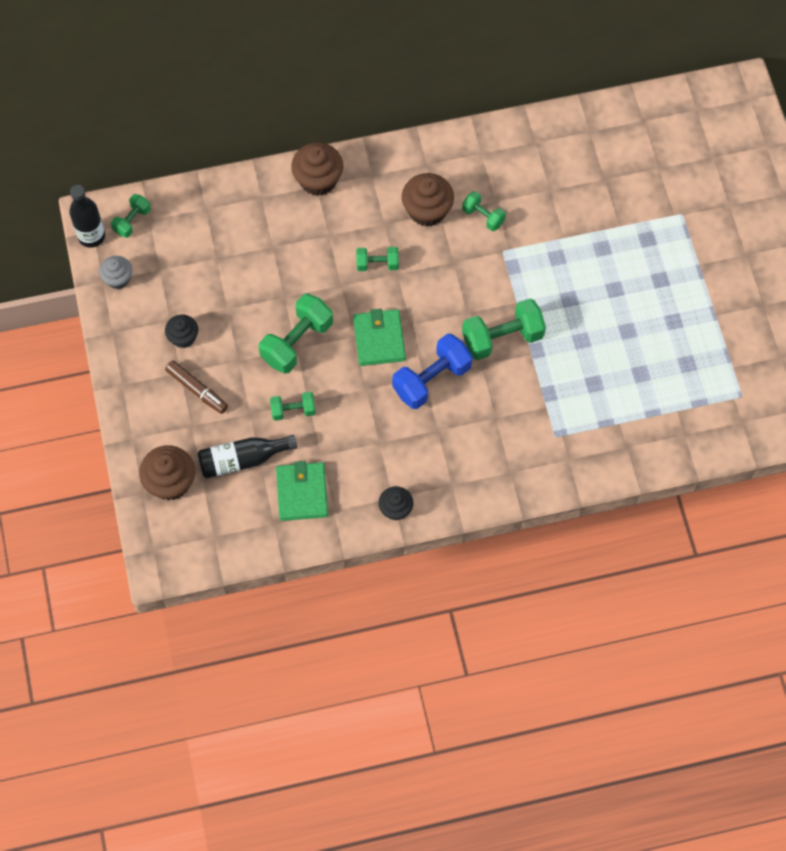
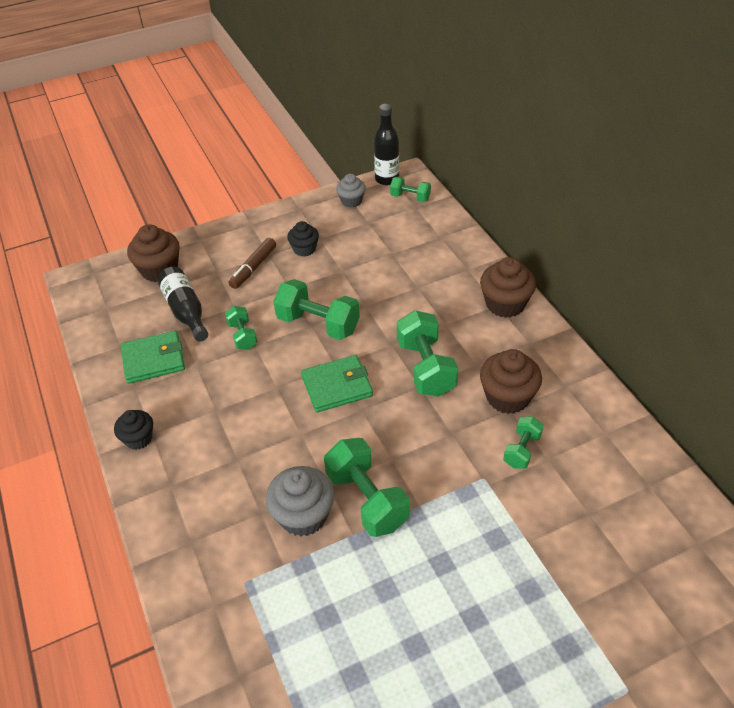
camera: 80 degrees right, 20 degrees down
green dumbbell [356,247,399,271] -> green dumbbell [397,310,458,397], size x1.79
blue dumbbell [392,333,473,409] -> none
none -> grey cupcake [266,466,335,536]

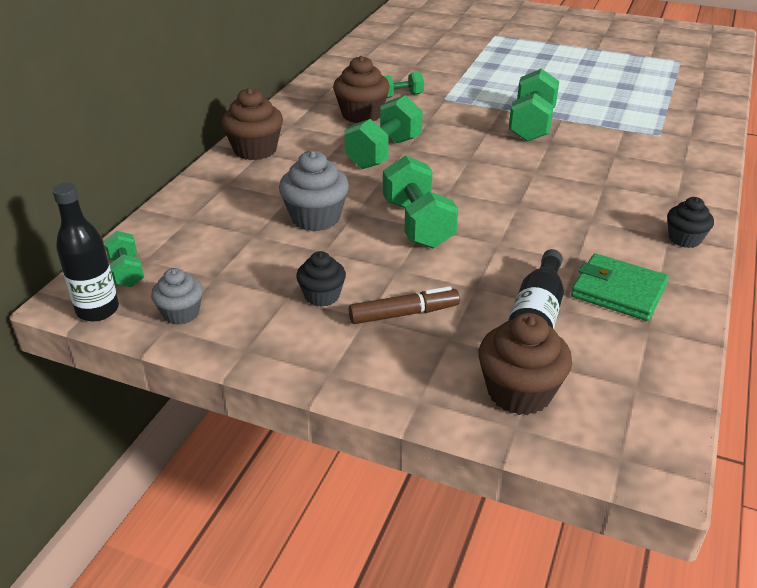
camera: 135 degrees left, 10 degrees down
green dumbbell [225,306,258,350] -> none
grey cupcake [266,466,335,536] -> grey cupcake moved to [279,151,349,231]
green wallet [301,355,373,412] -> none

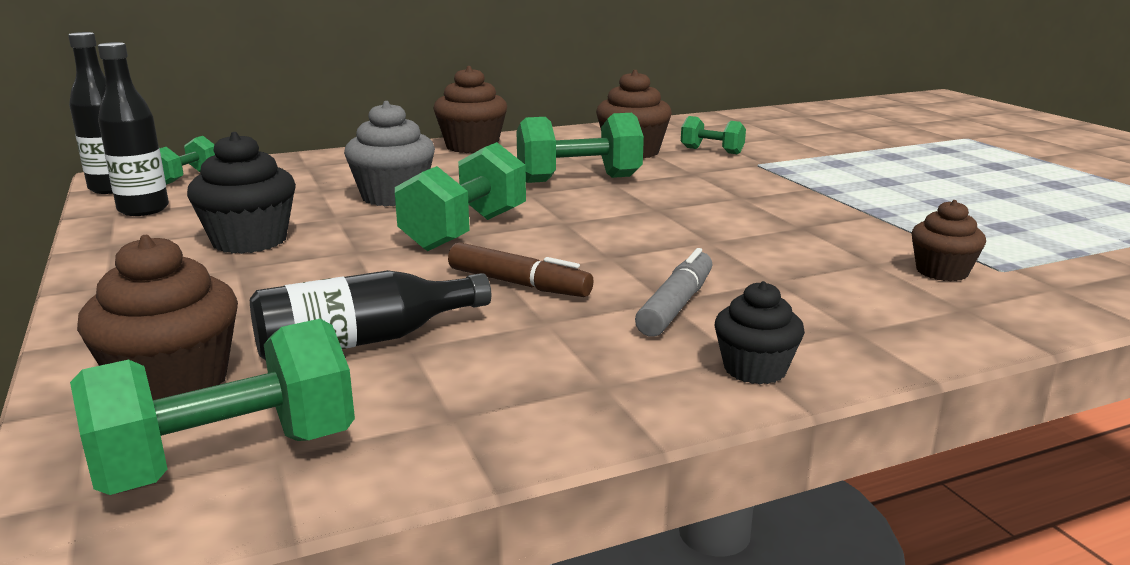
camera: 45 degrees right, 15 degrees down
grey cupcake [151,268,203,325] -> black bottle [98,42,169,216]
black cupcake [296,251,346,307] -> black cupcake [187,132,296,254], size x1.60
brown marker [349,286,460,324] -> brown marker moved to [448,242,594,297]
green dumbbell [509,69,559,142] -> green dumbbell moved to [70,319,355,495]
green wallet [571,253,669,321] -> none
none -> grey marker [635,248,712,337]
none -> brown cupcake [911,200,986,281]

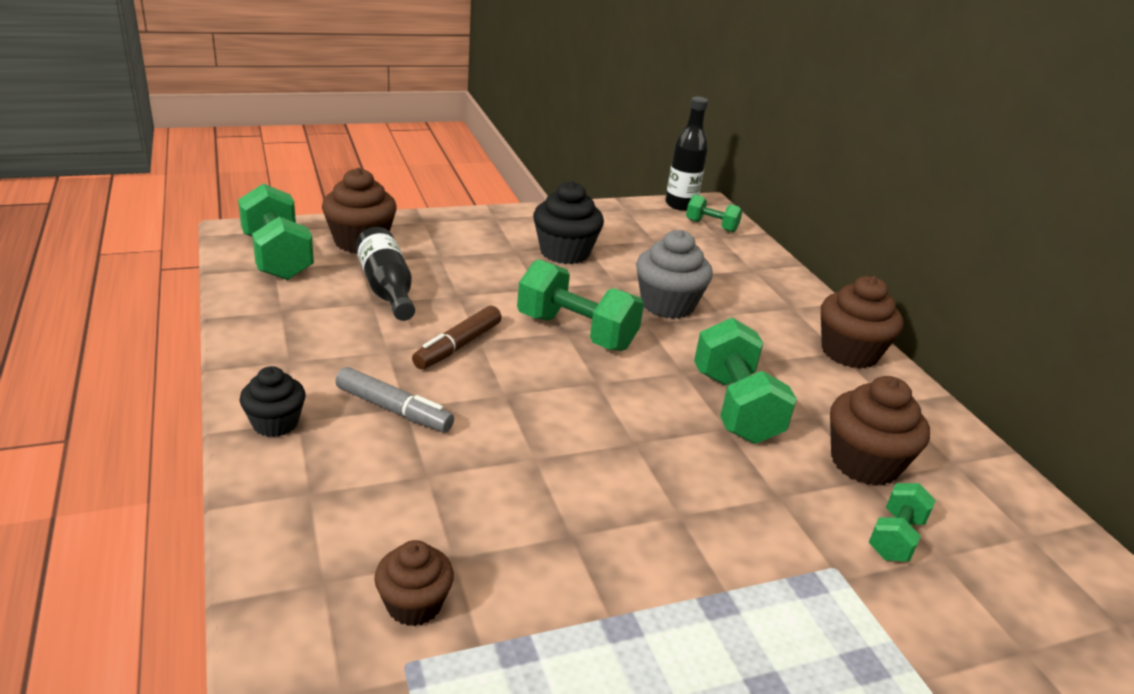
camera: 90 degrees right, 10 degrees up
black bottle [98,42,169,216] -> none

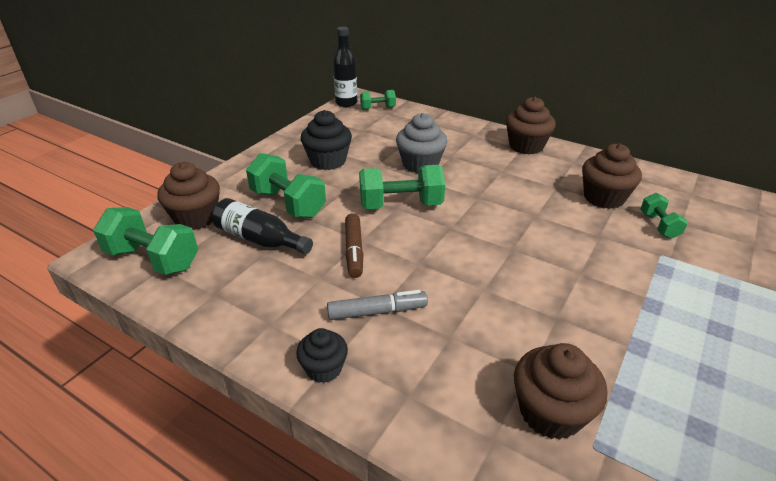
camera: 35 degrees left, 5 degrees up
brown cupcake [374,540,454,626] -> brown cupcake [514,343,607,440], size x1.60
green dumbbell [694,318,797,444] -> green dumbbell moved to [246,153,326,218]

